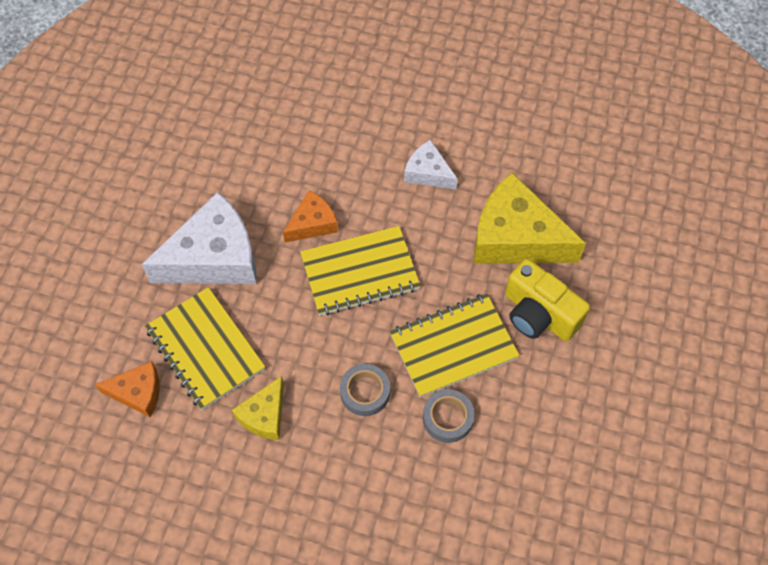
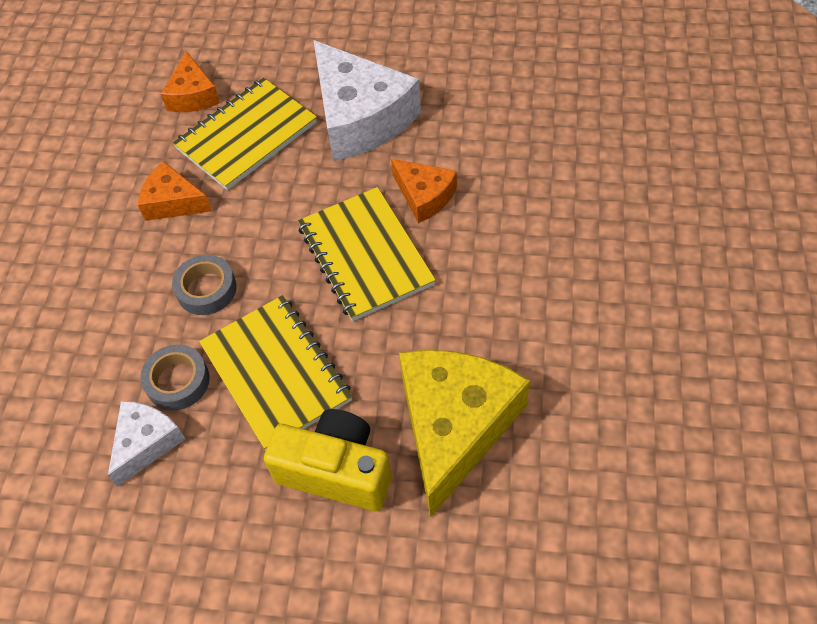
camera: 85 degrees right, 5 degrees down
yellow cheese [232,376,284,440] -> orange cheese [138,161,212,221]
white cheese [404,140,458,190] -> white cheese moved to [108,401,185,486]
yellow camera [505,259,590,341] -> yellow camera turned 75 degrees clockwise [264,409,392,511]

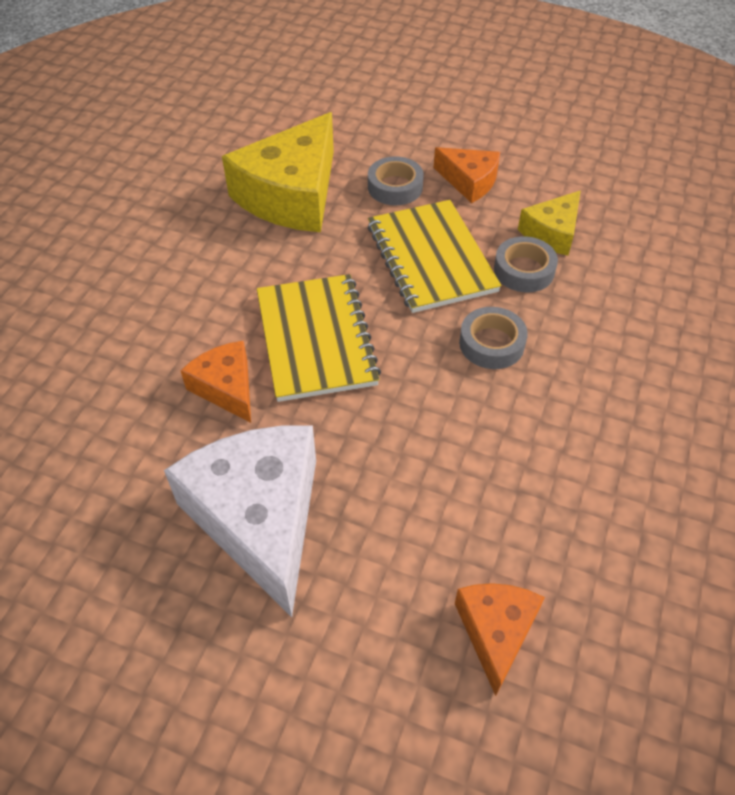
camera: 170 degrees left, 5 degrees down
white cheese [108,401,185,486] -> yellow cheese [518,190,581,256]
orange cheese [138,161,212,221] -> orange cheese moved to [434,147,500,203]
yellow notebook [173,78,317,190] -> none
yellow camera [264,409,392,511] -> grey tape [368,156,424,205]

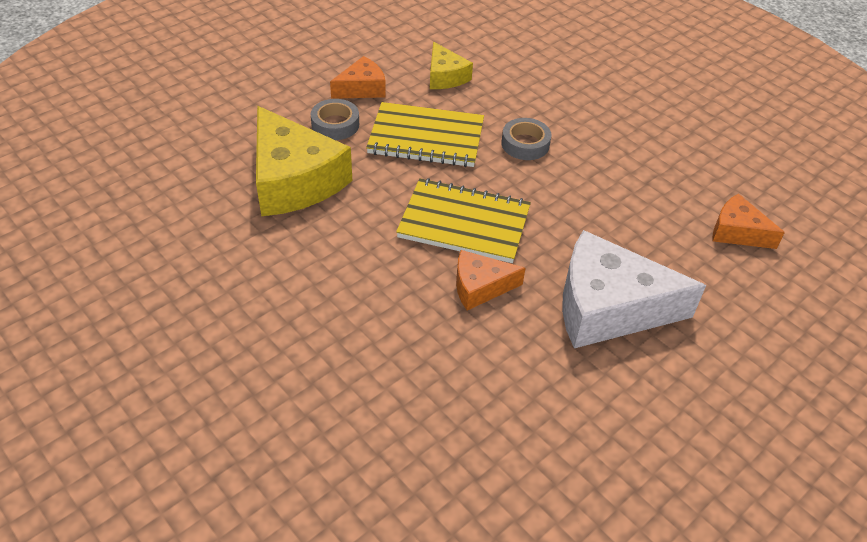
camera: 65 degrees left, 5 degrees down
grey tape [494,236,558,292] -> none

